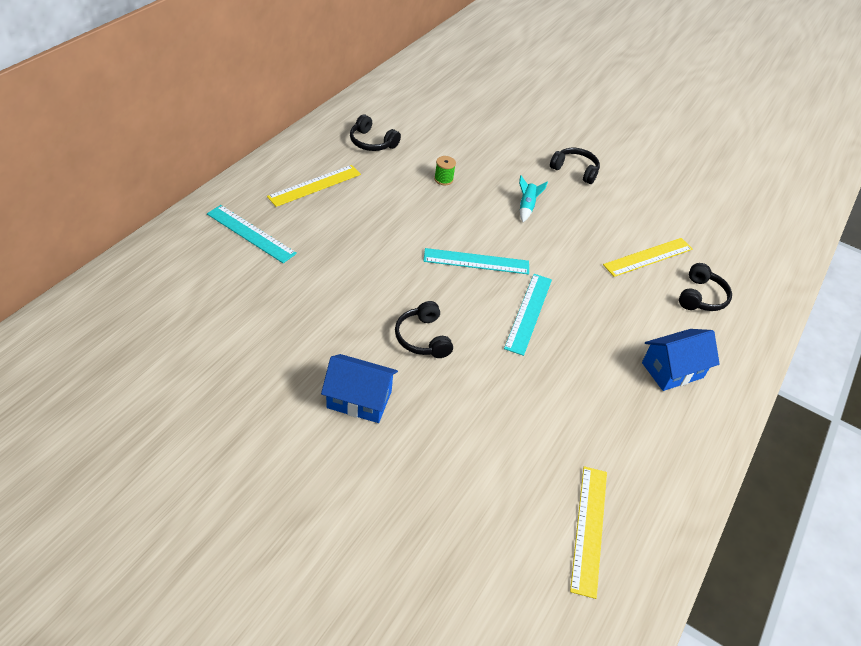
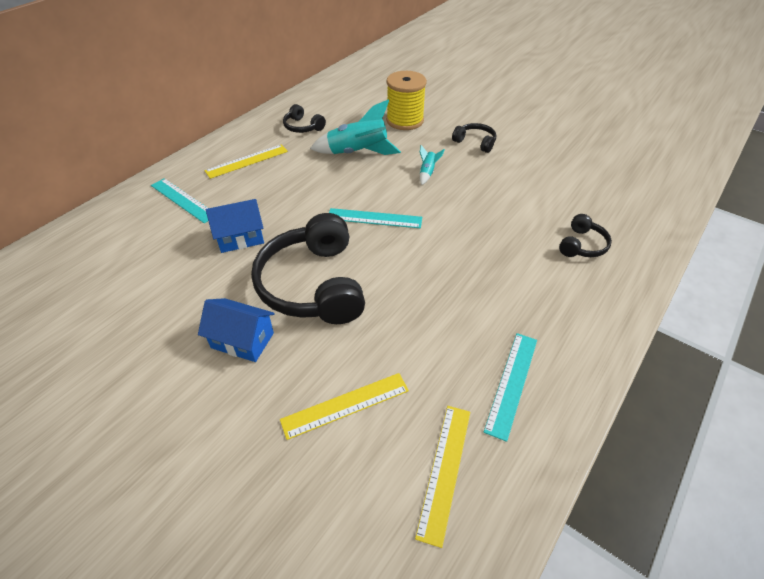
camera: 10 degrees right, 0 degrees up
black headphones [395,301,453,358] -> black headphones [251,213,365,324], size x2.15
green spool [434,156,456,185] -> turquoise rocket [310,100,401,155]
turquoise ruler [504,274,552,356] -> turquoise ruler moved to [484,333,537,442]
yellow ruler [603,238,693,277] -> yellow ruler moved to [280,373,409,440]
blue house [642,329,720,391] -> blue house moved to [206,199,264,253]
none -> yellow spool [386,71,427,130]

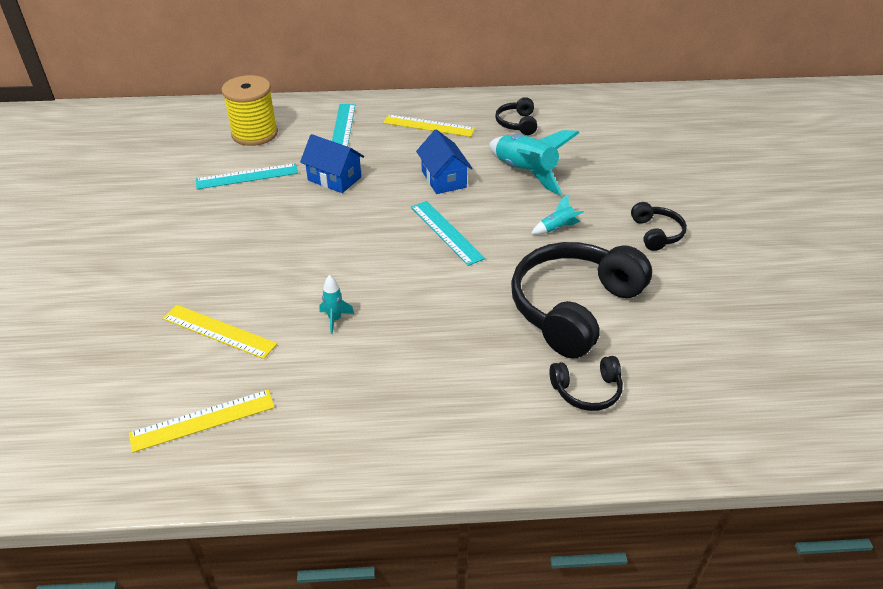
camera: 50 degrees right, 5 degrees down
blue house [198,298,275,362] -> blue house moved to [416,129,472,194]
black headphones [251,213,365,324] -> black headphones moved to [511,242,652,358]
yellow spool [386,71,427,130] -> yellow spool moved to [222,75,278,146]
turquoise ruler [484,333,537,442] -> turquoise ruler moved to [196,163,298,189]
none -> turquoise rocket [319,275,354,334]

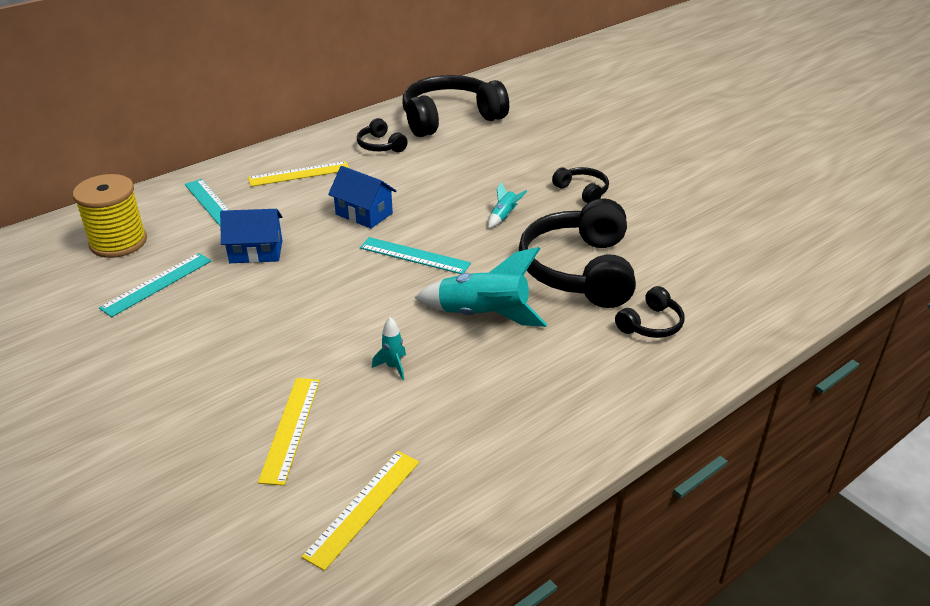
camera: 35 degrees left, 5 degrees down
yellow ruler [162,305,277,359] -> yellow ruler turned 75 degrees counterclockwise [258,378,320,486]
turquoise rocket [489,130,579,195] -> turquoise rocket moved to [415,247,547,327]
none -> black headphones [403,75,509,137]

